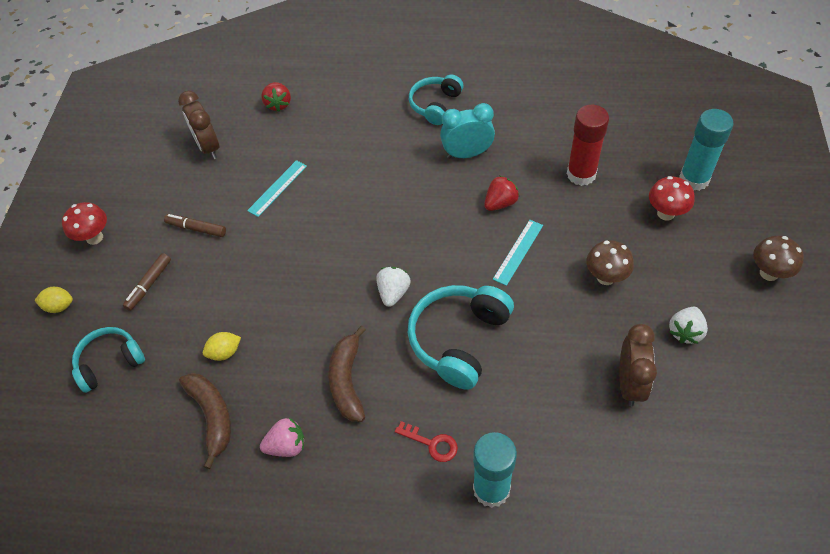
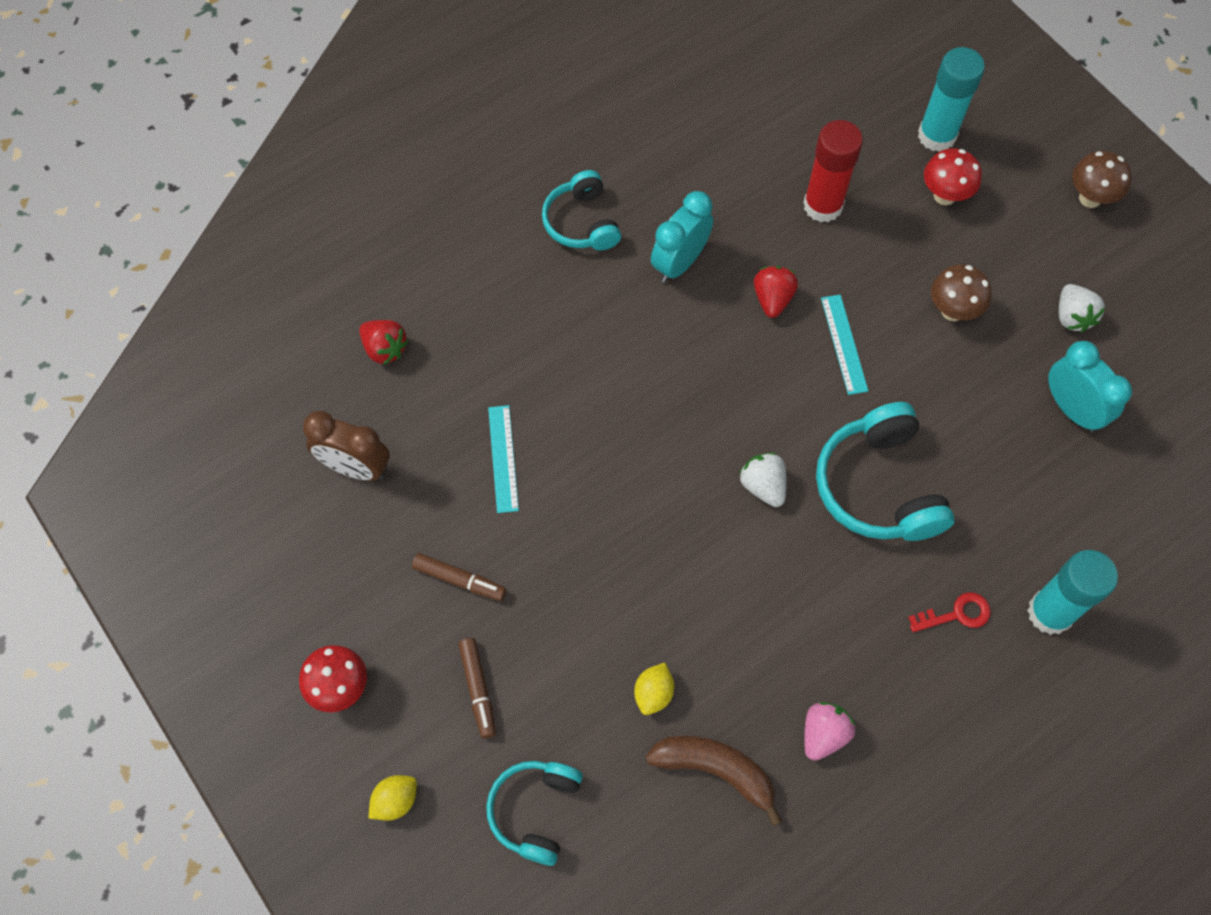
camera: 45 degrees left, 10 degrees up
brown marker [164,214,226,237] -> brown marker turned 135 degrees counterclockwise [412,553,506,601]
brown banana [329,326,366,422] -> none
brown clock [619,324,657,406] -> turquoise clock [1048,341,1132,432]

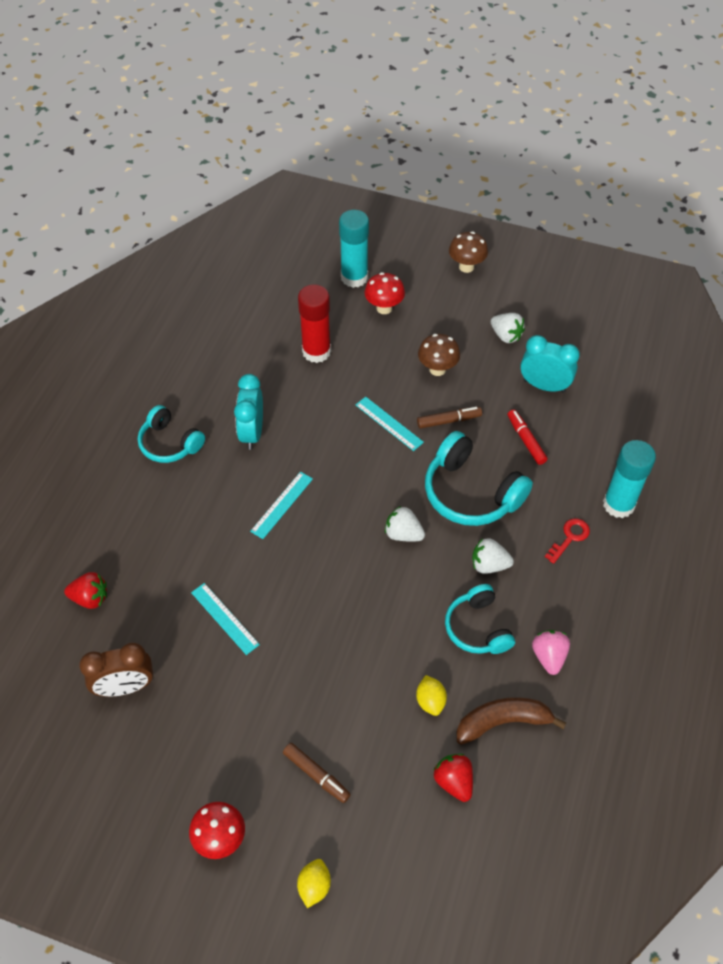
camera: 35 degrees left, 10 degrees down
brown marker [412,553,506,601] -> brown marker moved to [417,407,482,429]
turquoise headphones [486,761,583,866] -> turquoise headphones moved to [445,584,515,654]
red strawberry [754,266,798,318] -> red strawberry moved to [433,754,473,802]
none -> turquoise ruler [250,472,313,539]
none -> white strawberry [472,538,514,574]
none -> red marker [508,409,548,465]

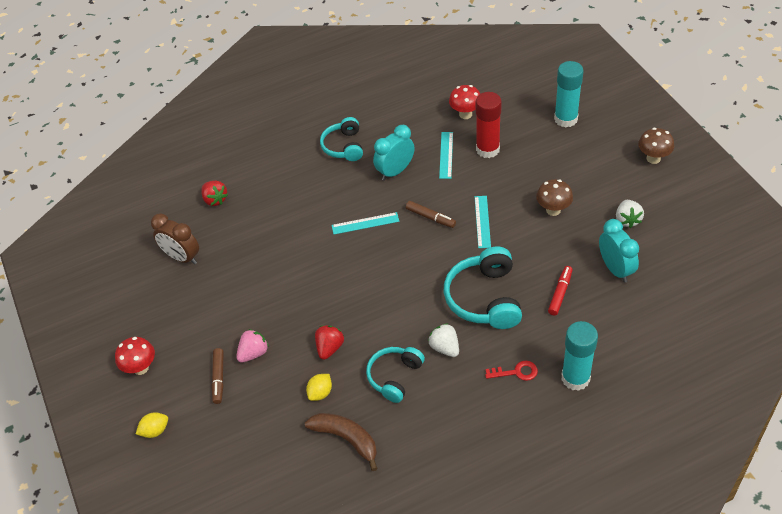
camera: 50 degrees right, 5 degrees down
turquoise ruler [191,583,260,655] -> turquoise ruler moved to [439,132,453,179]
red mushroom [364,272,405,314] -> red mushroom moved to [449,85,480,119]
white strawberry [385,506,425,541] -> none
brown marker [417,407,482,429] -> brown marker moved to [406,201,456,228]
red strawberry [433,754,473,802] -> red strawberry moved to [315,325,344,360]
pink strawberry [532,630,570,675] -> pink strawberry moved to [236,329,269,363]

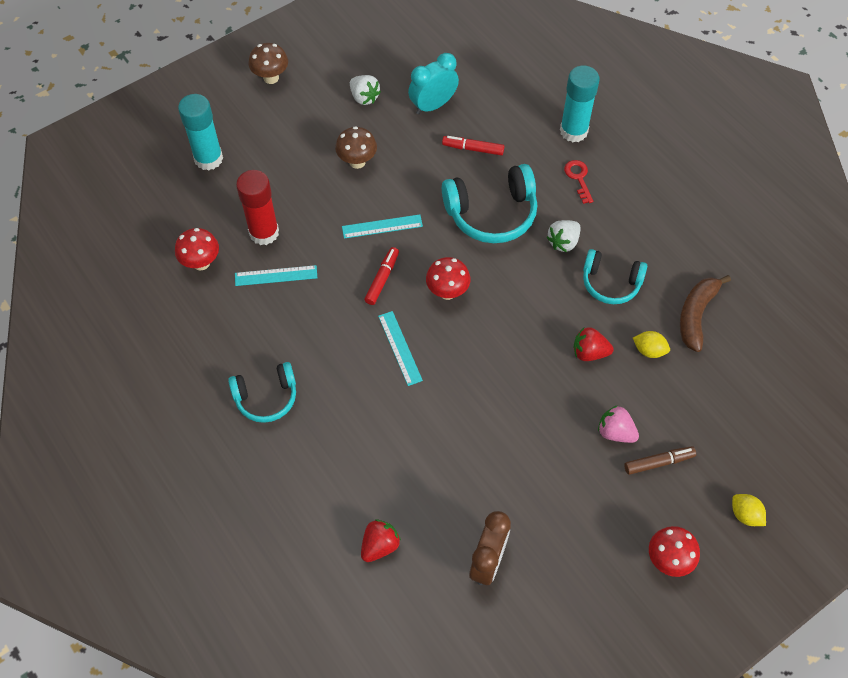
camera: 105 degrees left, 10 degrees up
turquoise clock [373,125,415,181] -> none
brown marker [406,201,456,228] -> red marker [364,247,399,305]
white strawberry [616,200,644,228] -> white strawberry turned 60 degrees clockwise [350,75,381,105]
none -> red mushroom [426,257,470,300]

